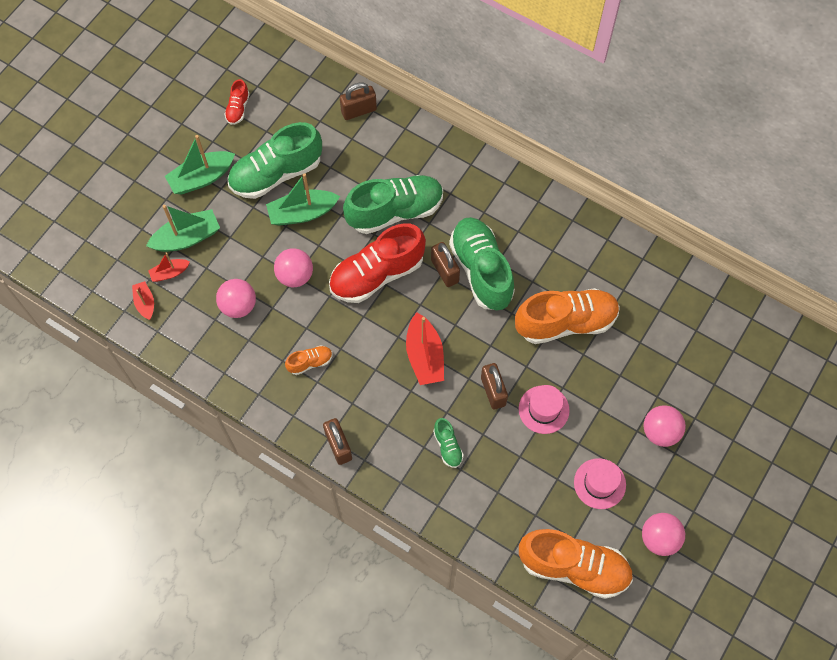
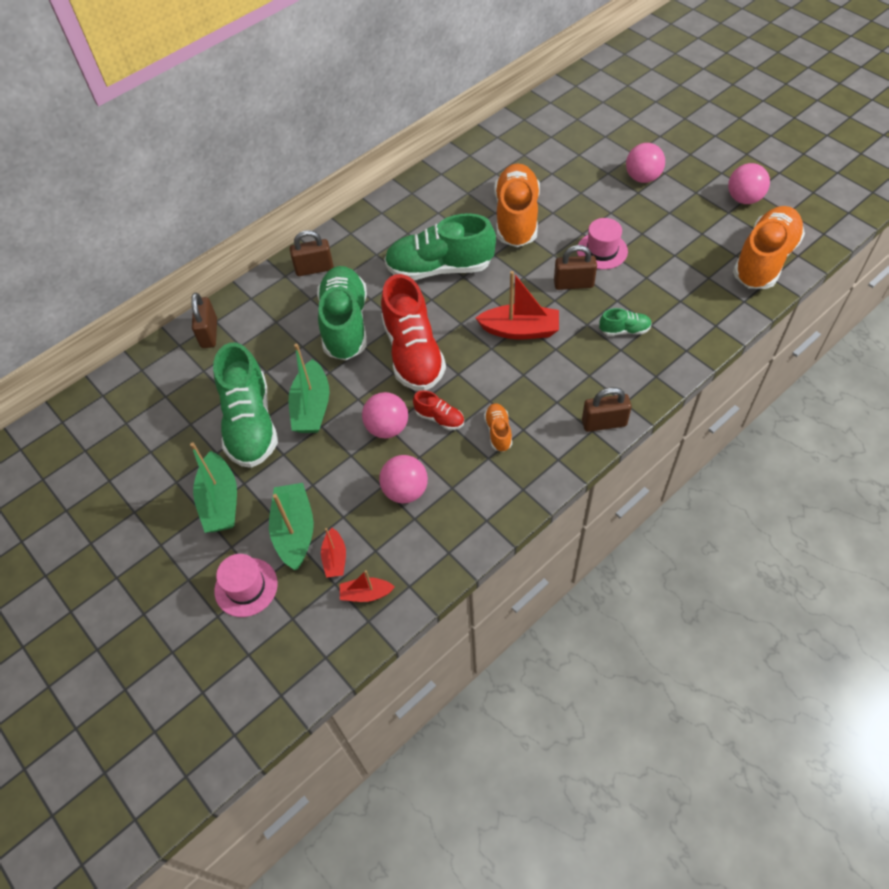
camera: 70 degrees left, 10 degrees down
red shoe [224,79,250,125] -> red shoe moved to [413,390,464,430]
brown padlock [431,242,460,287] -> brown padlock moved to [290,230,334,276]
pink hat [574,458,626,509] -> pink hat moved to [214,554,278,617]

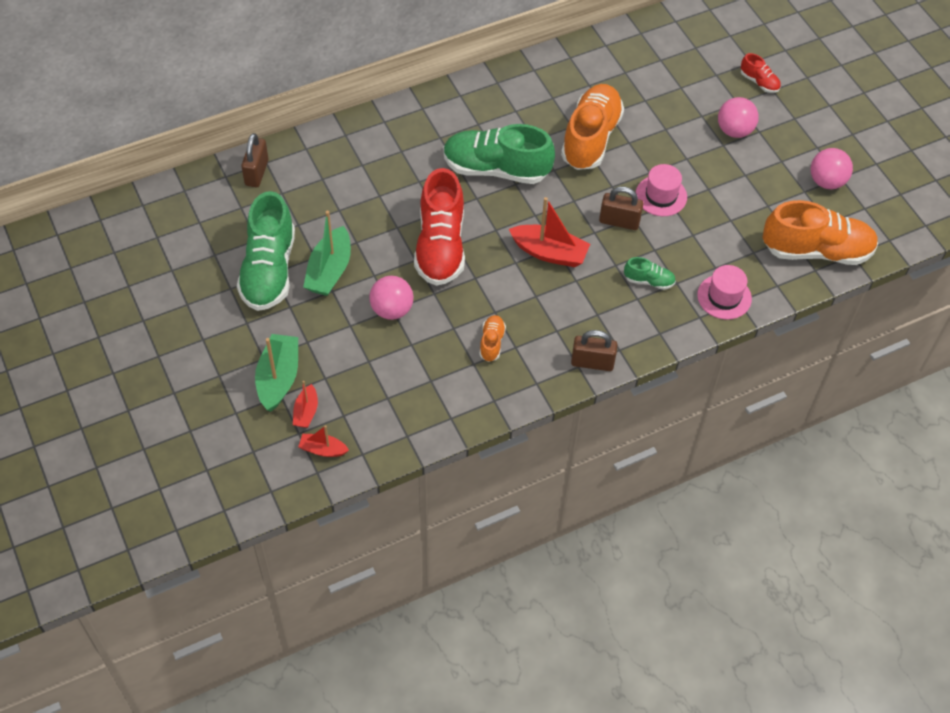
camera: 10 degrees right, 0 degrees up
green boat [190,442,237,533] -> none
pink hat [214,554,278,617] -> pink hat moved to [697,265,752,320]
brown padlock [290,230,334,276] -> none
green shoe [317,266,367,360] -> none
pink ball [379,455,428,503] -> none
red shoe [413,390,464,430] -> red shoe moved to [741,53,781,93]
orange shoe [733,206,805,289] -> orange shoe turned 45 degrees clockwise [762,200,879,265]

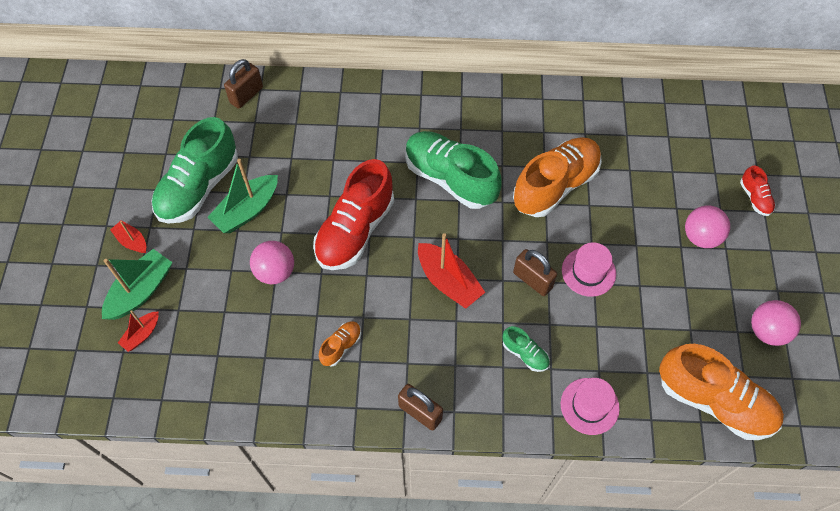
camera: 30 degrees right, 5 degrees up
red boat [298,425,349,457] -> red boat moved to [110,220,146,253]

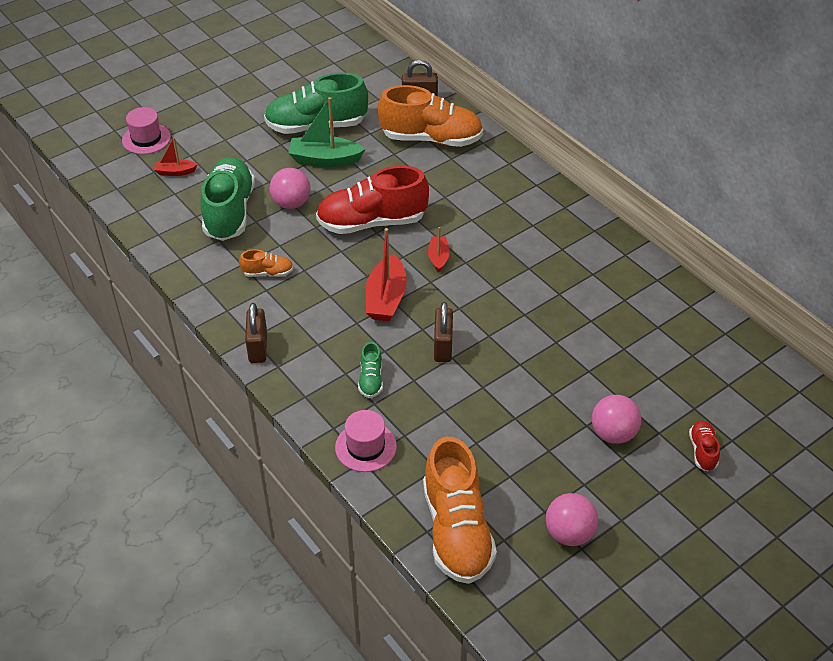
camera: 50 degrees right, 15 degrees down
green boat [102,249,173,320] -> none
red boat [110,220,146,253] -> red boat moved to [428,227,450,272]
green shoe [405,131,502,209] -> green shoe moved to [201,157,255,241]
orange shoe [513,137,602,217] -> orange shoe moved to [378,85,483,147]
pink hat [562,242,616,297] -> pink hat moved to [122,107,171,154]
red shoe [740,166,776,216] -> red shoe turned 150 degrees clockwise [689,420,720,471]

